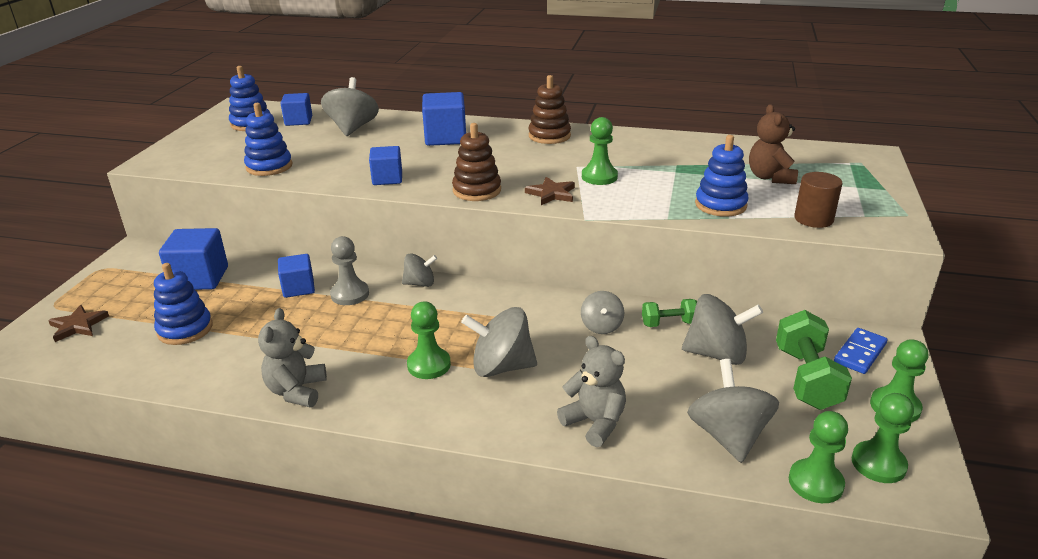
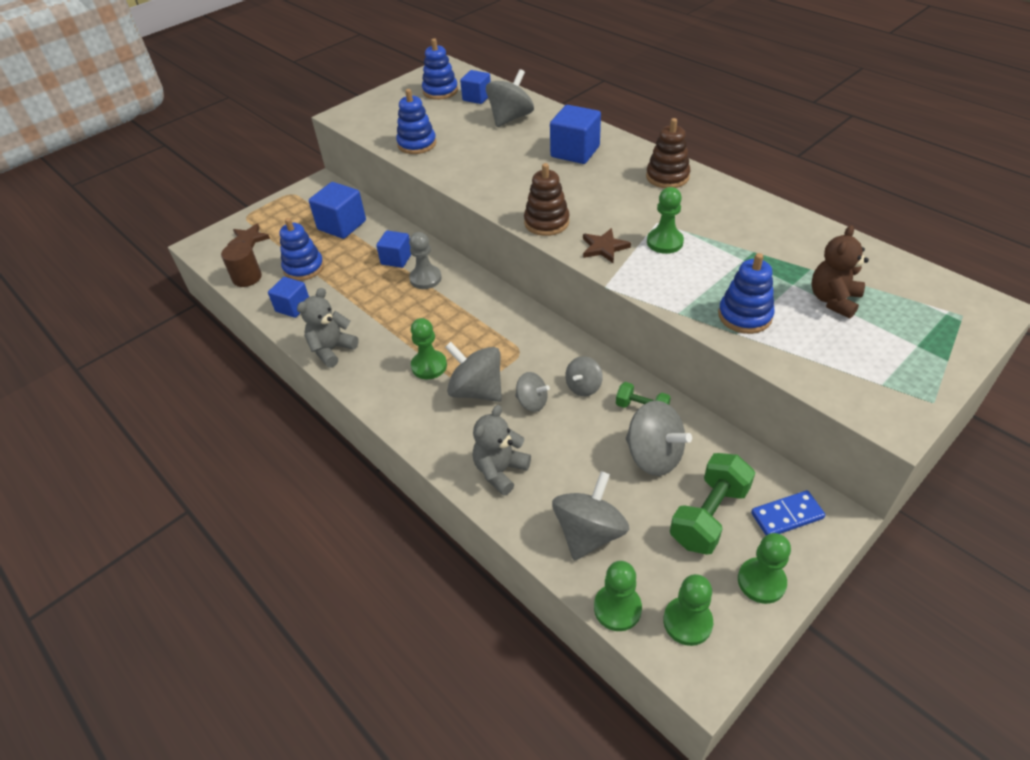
camera: 35 degrees right, 15 degrees up
blue cube [369,146,402,185] -> blue cube moved to [268,277,309,318]
grey spinning top [402,253,437,287] -> grey spinning top moved to [515,372,550,412]
grey teddy bear [557,336,626,447] -> grey teddy bear turned 135 degrees counterclockwise [473,405,531,496]
brown cylinder [794,172,843,228] -> brown cylinder moved to [221,242,262,287]

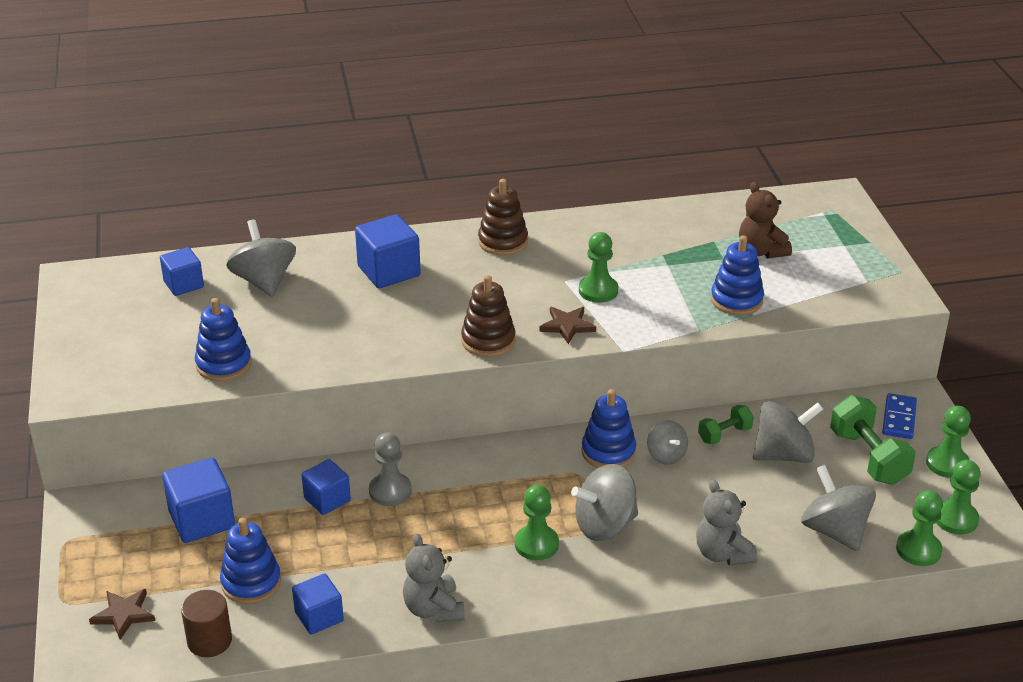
camera: 60 degrees left, 10 degrees down
blue stacking toy [422,38,458,100] -> blue stacking toy moved to [582,389,636,468]
grey spinning top [515,372,550,412] -> none

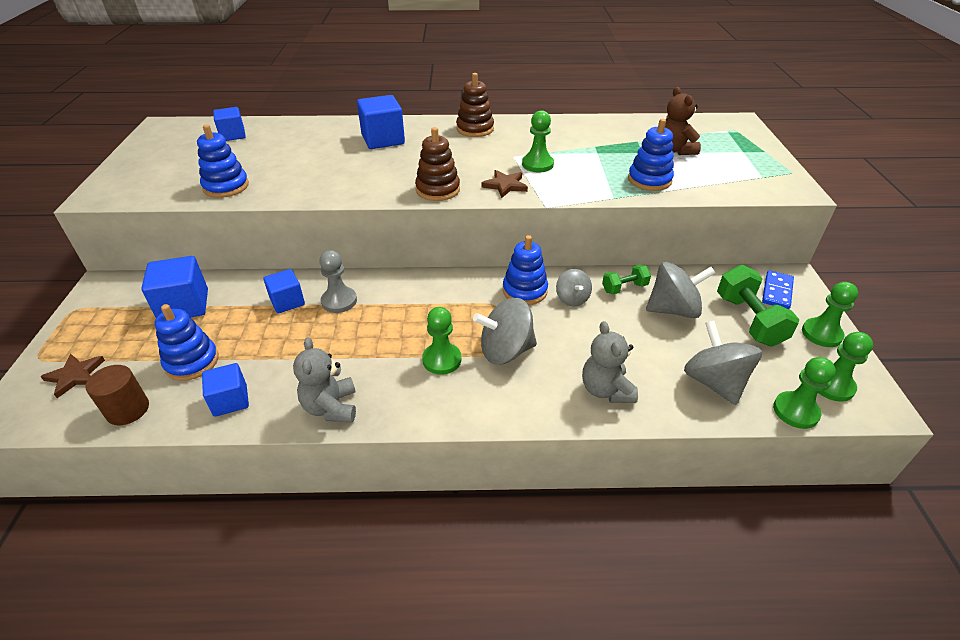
camera: 10 degrees right, 5 degrees up
grey spinning top [226,219,296,297] -> none

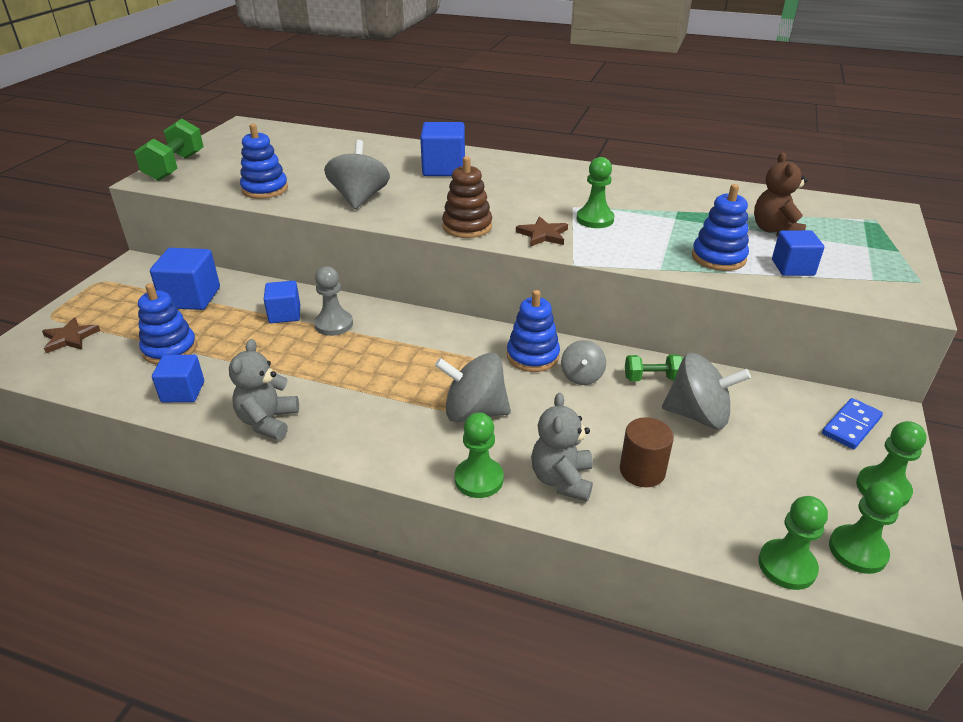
camera: 20 degrees right, 5 degrees down
brown cylinder [86,365,149,425] -> brown cylinder moved to [620,417,674,487]
blue cube [213,107,246,141] -> blue cube moved to [772,230,824,276]
green pawn [422,307,461,375] -> green pawn moved to [455,412,504,498]
brown stacking toy [456,73,494,137] -> none
grey spinning top [684,321,762,405] -> grey spinning top moved to [324,140,390,209]
green dumbbell [717,265,799,347] -> green dumbbell moved to [134,118,204,181]

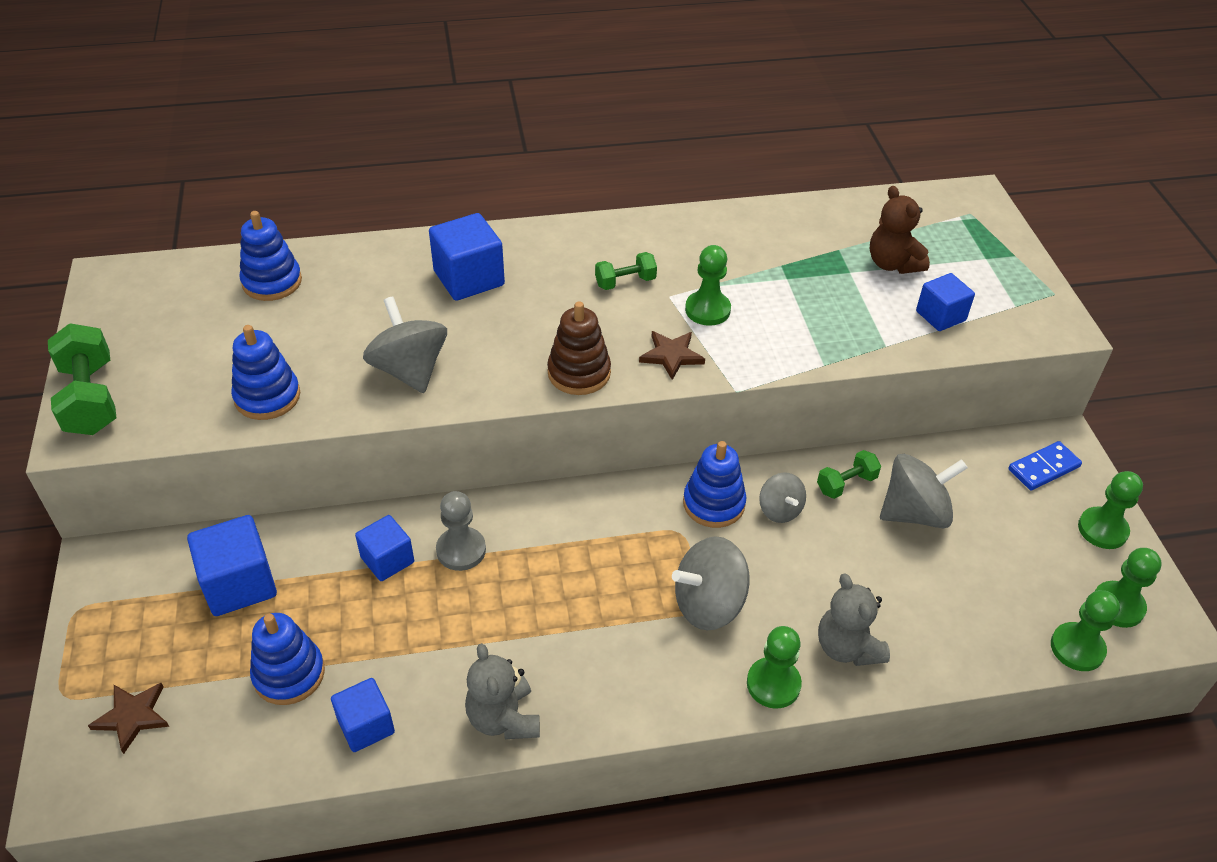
camera: 30 degrees left, 10 degrees up
brown cylinder [620,417,674,487] -> none
blue stacking toy [692,184,749,271] -> blue stacking toy moved to [239,211,302,301]
blue domino [822,398,883,449] -> blue domino turned 45 degrees clockwise [1008,441,1082,490]
none -> green dumbbell [595,252,657,290]

